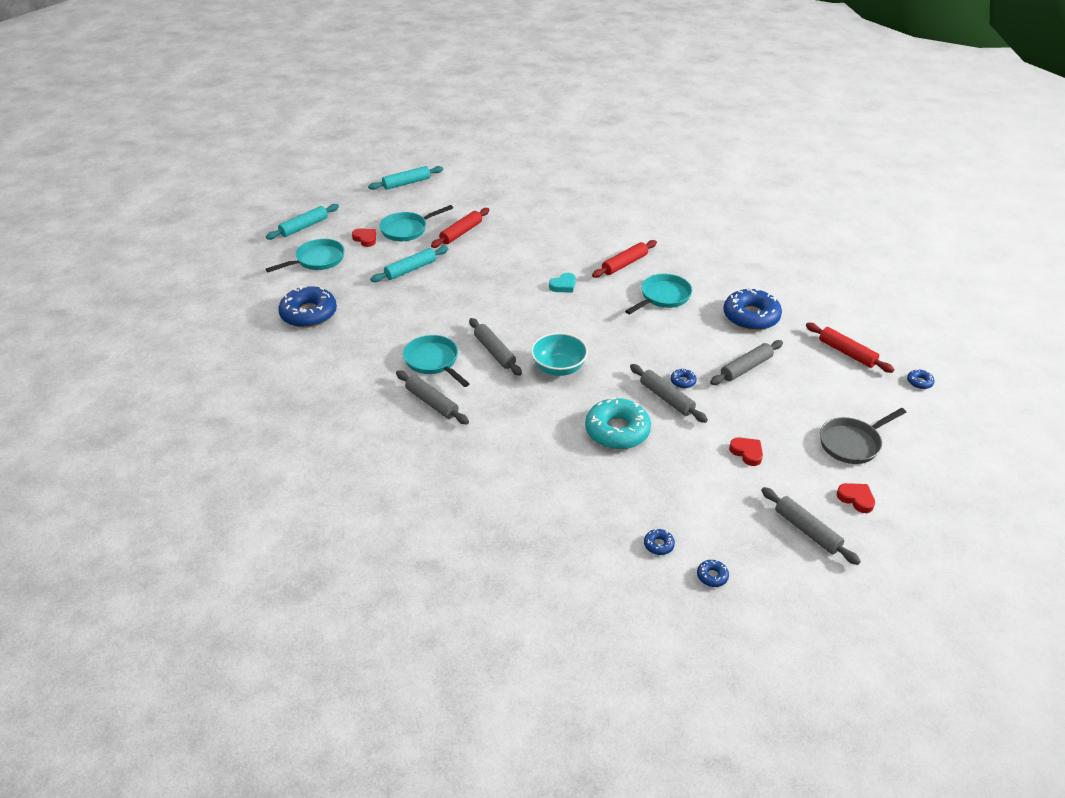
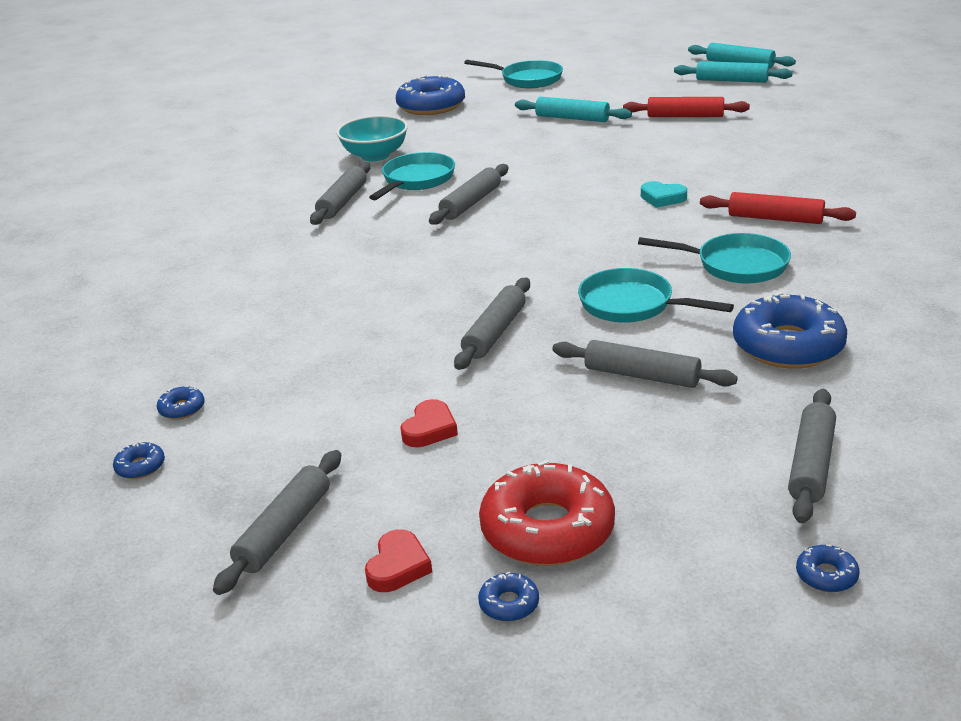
camera: 65 degrees right, 10 degrees down
turquoise rolling pin [266,204,339,240] -> turquoise rolling pin moved to [674,61,793,83]
red heart [352,229,376,247] -> none
turquoise pan [380,205,453,241] -> turquoise pan moved to [578,268,734,323]
turquoise bowl [531,333,588,376] -> turquoise bowl moved to [336,115,408,161]
turquoise donut [585,397,651,449] -> none
blue donut [671,369,697,388] -> blue donut moved to [478,572,539,622]
red rolling pin [806,323,894,373] -> grey rolling pin [788,389,836,523]
grey pan [820,408,906,464] -> red donut [479,460,615,566]

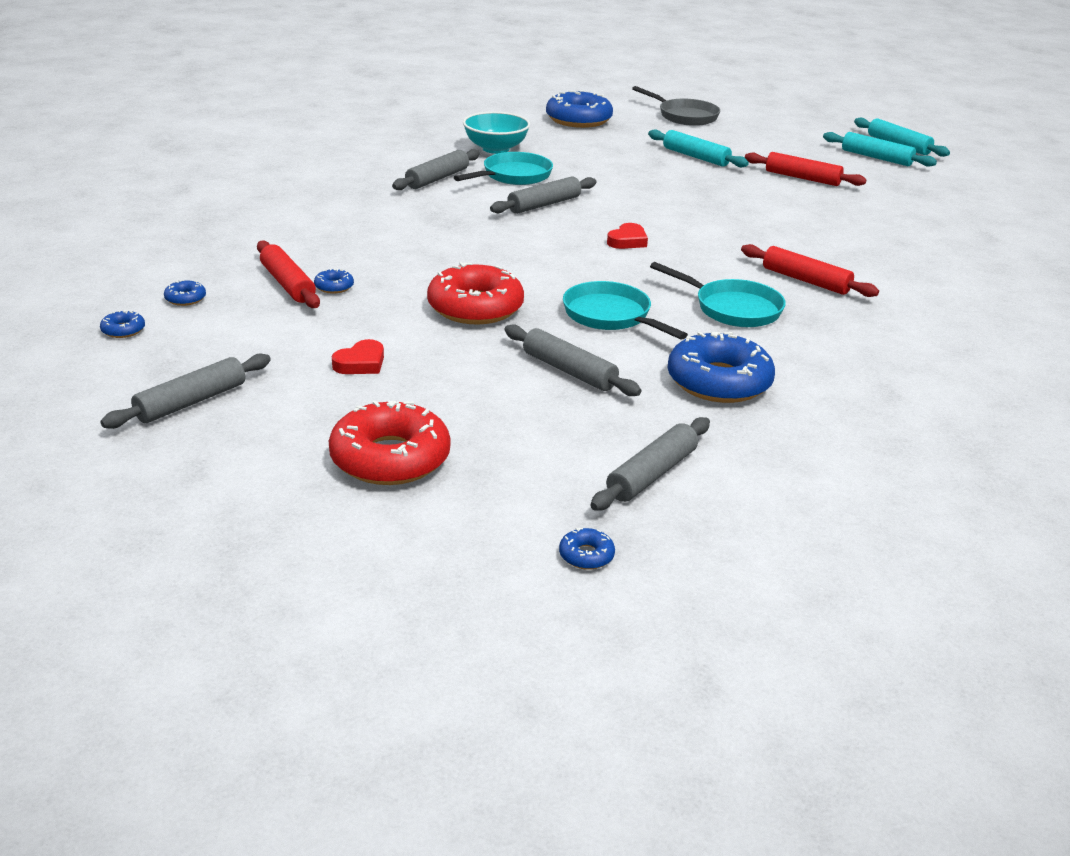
camera: 15 degrees right, 0 degrees up
red heart [365,529,432,592] -> red heart moved to [607,223,648,249]
grey rolling pin [454,278,530,370] -> red donut [427,262,524,325]
turquoise pan [464,60,563,88] -> grey pan [632,86,720,126]
blue donut [478,572,539,622] -> blue donut moved to [314,269,354,294]
turquoise heart [641,181,687,208] -> none
none -> red rolling pin [257,240,320,308]

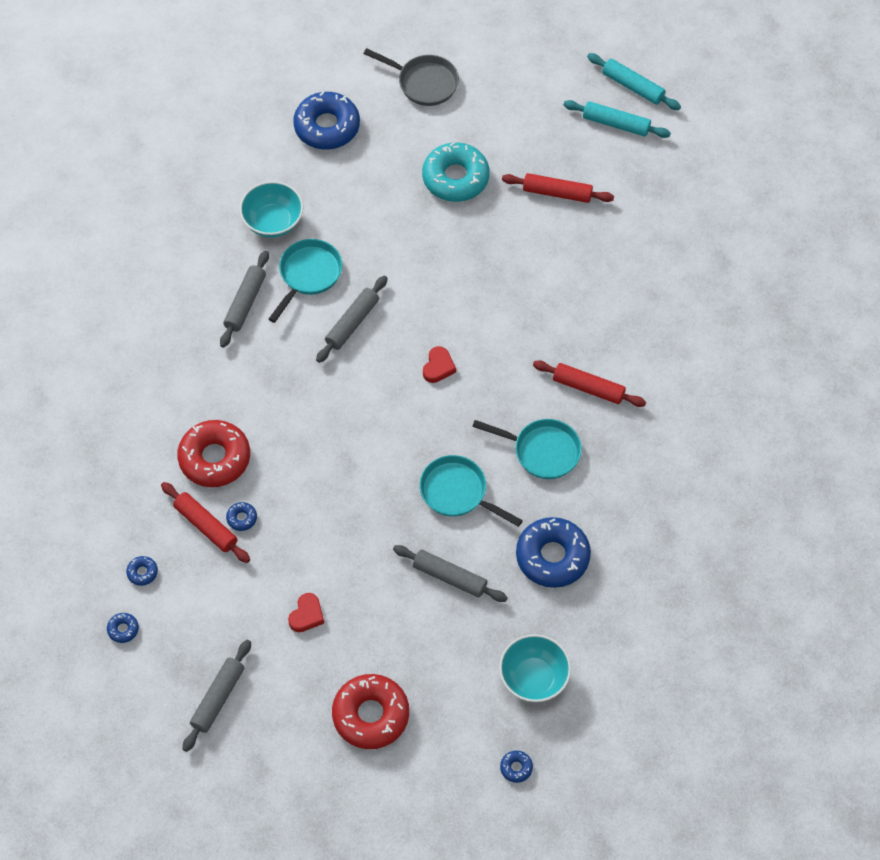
camera: 15 degrees left, 30 degrees up
red donut [427,262,524,325] -> red donut moved to [177,420,250,487]
grey rolling pin [590,417,710,511] -> turquoise bowl [499,634,571,702]
turquoise rolling pin [648,130,749,167] -> turquoise donut [422,142,490,202]

